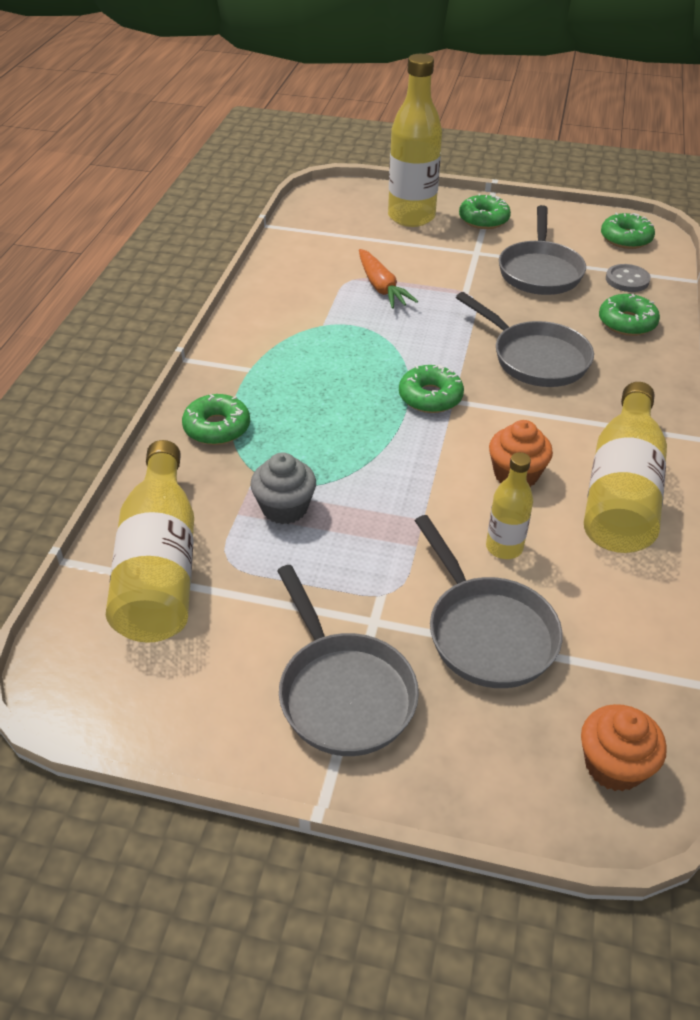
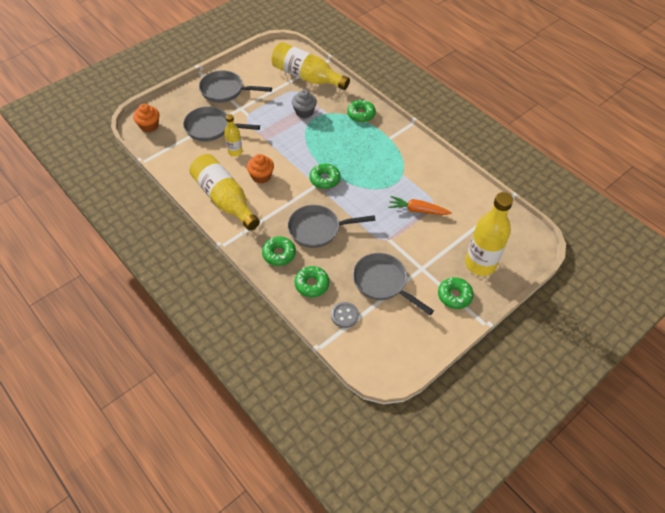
camera: 125 degrees right, 10 degrees up
green donut [601,213,655,249] -> green donut moved to [262,236,296,266]

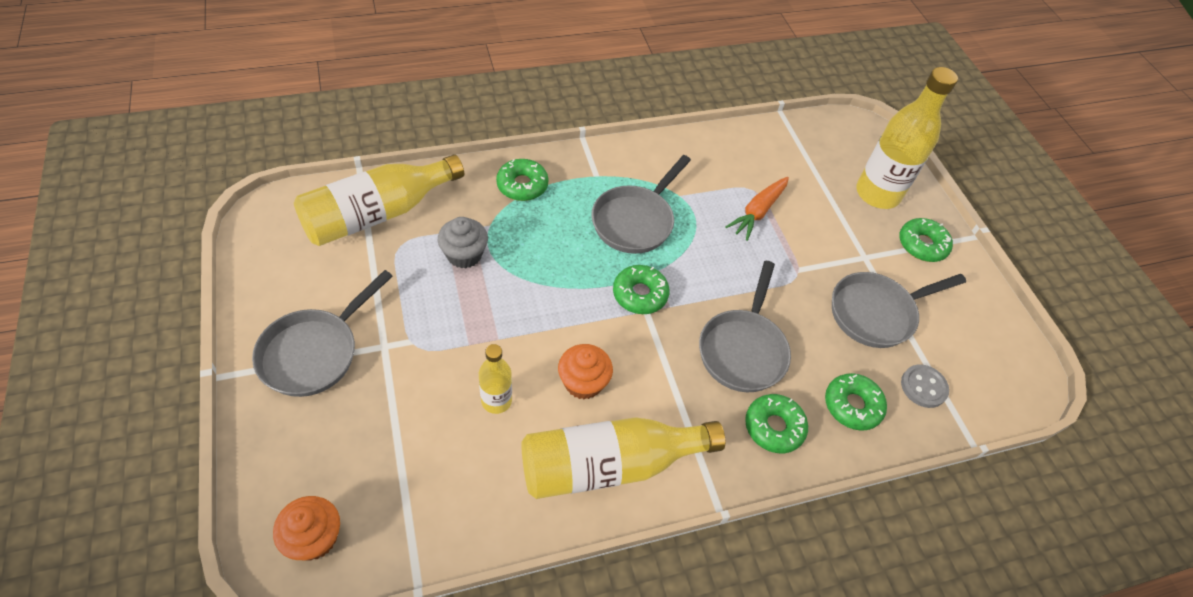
camera: 70 degrees left, 0 degrees up
grey pan [183,106,260,142] -> grey pan moved to [592,155,691,254]

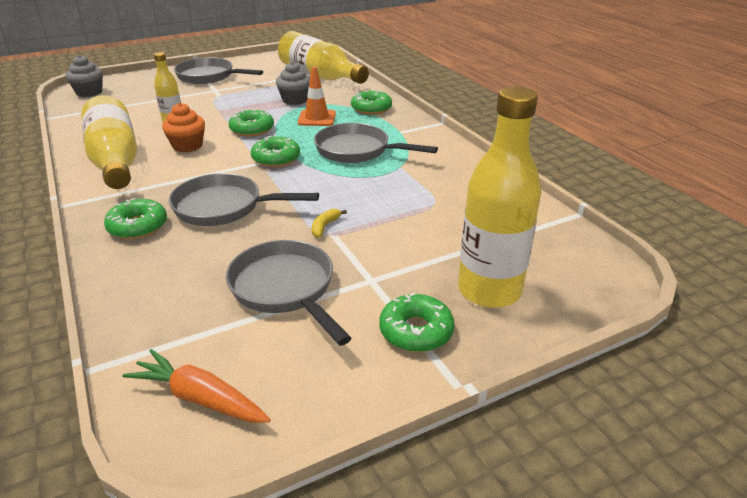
camera: 85 degrees right, 20 degrees down
orange cupcake [273,496,340,560] -> grey cupcake [66,55,103,97]
orange carrot [725,177,789,241] -> orange carrot moved to [122,349,271,423]
green donut [825,373,887,431] -> green donut moved to [229,109,274,137]
grey button [901,364,949,408] -> none
none -> orange traffic cone [298,67,336,126]
none -> yellow banana [312,209,347,238]

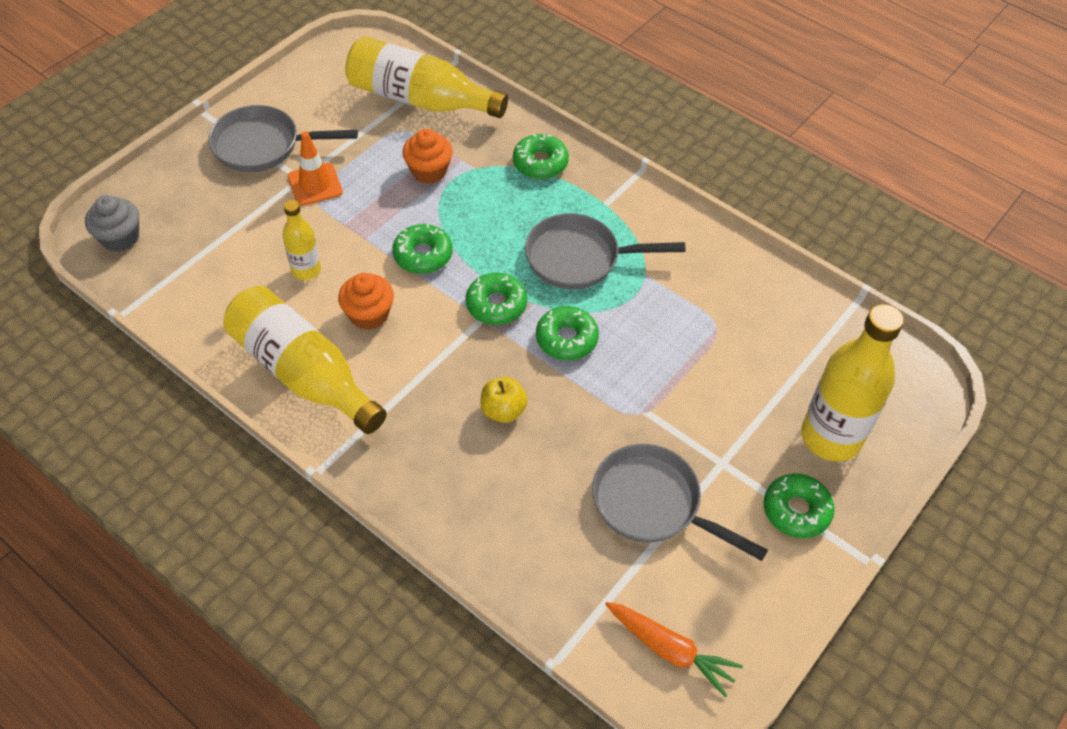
camera: 25 degrees left, 20 degrees up
green donut [104,198,167,239] -> green donut moved to [536,306,599,360]
orange carrot [122,349,271,423] -> orange carrot turned 150 degrees counterclockwise [605,602,743,697]
grey pan [169,173,319,226] -> yellow apple [480,377,528,423]
grey cupcake [276,62,310,105] -> orange cupcake [402,129,453,184]
orange traffic cone [298,67,336,126] -> orange traffic cone moved to [288,132,343,206]
yellow banana [312,209,347,238] -> none

